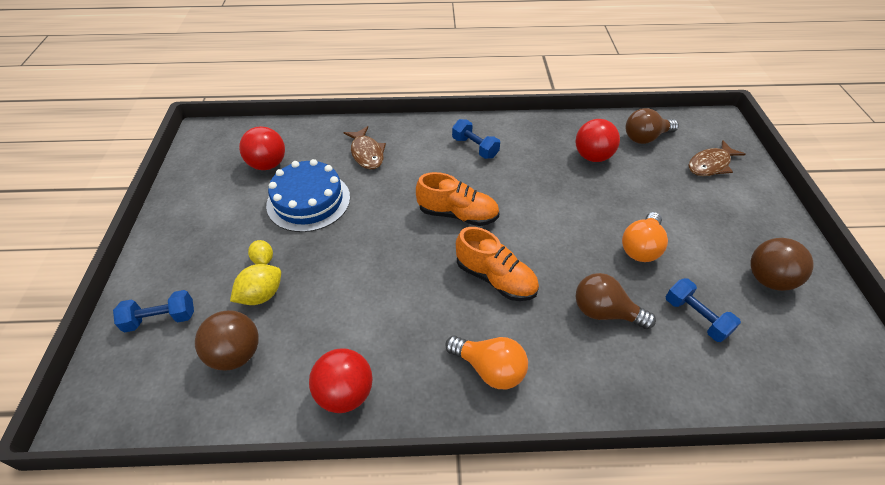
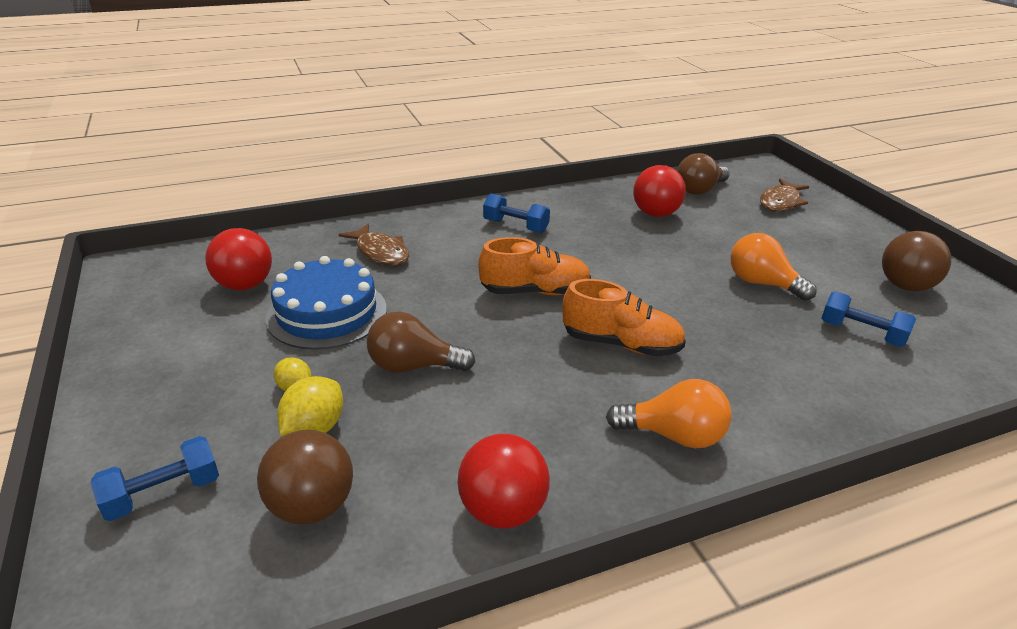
camera: 20 degrees left, 15 degrees down
brown light bulb [576,273,656,329] -> brown light bulb moved to [366,311,475,373]
orange light bulb [622,212,668,262] -> orange light bulb turned 120 degrees clockwise [730,233,817,301]

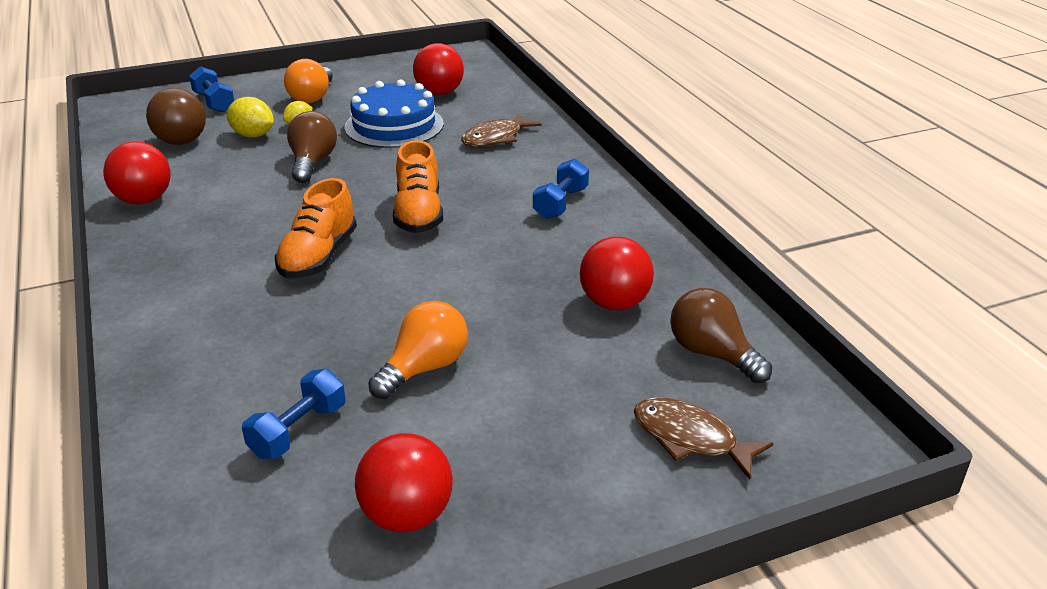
camera: 90 degrees right, 0 degrees up
orange light bulb [606,379,732,448] -> orange light bulb moved to [284,59,333,103]
brown ball [882,231,951,291] -> red ball [355,433,453,532]

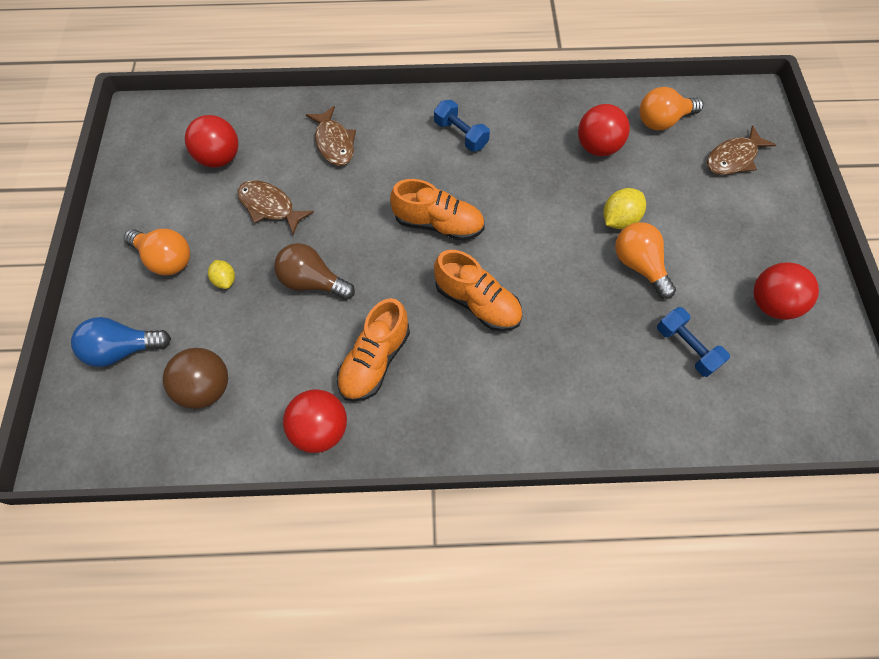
camera: 70 degrees left, 30 degrees up
blue dumbbell [189,66,235,113] -> blue light bulb [71,317,171,367]
yellow lemon [226,97,274,137] -> yellow lemon moved to [603,188,646,229]
blue cake [344,79,444,148] -> brown fish [237,180,314,235]
brown light bulb [670,288,772,383] -> orange light bulb [640,87,703,130]
none -> orange shoe [336,298,410,402]

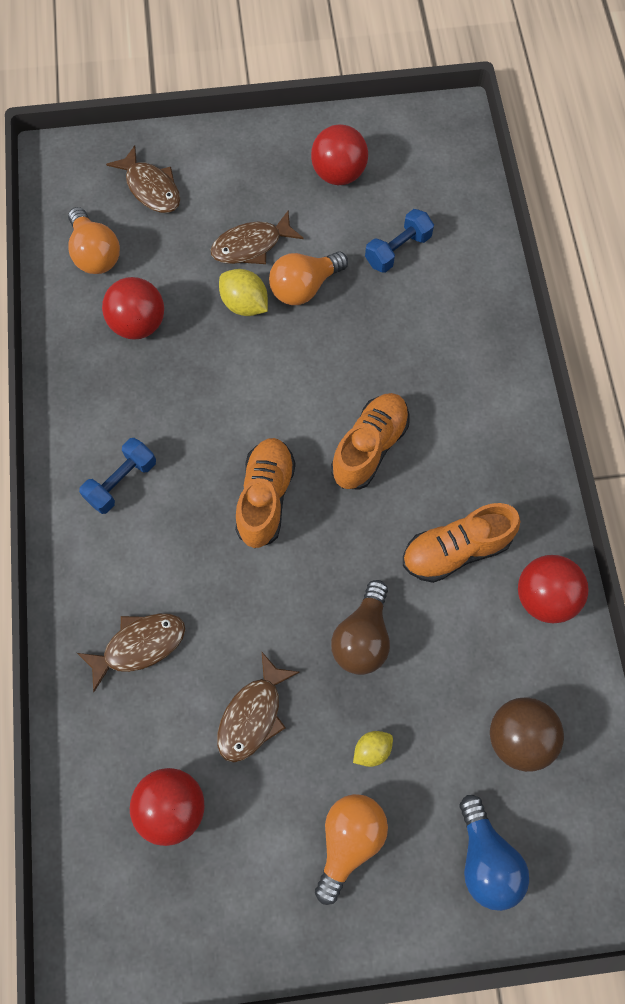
camera: 95 degrees left, 5 degrees up
orange shoe [336,298,410,402] -> orange shoe turned 135 degrees clockwise [403,503,520,583]
none -> brown fish [211,210,304,264]

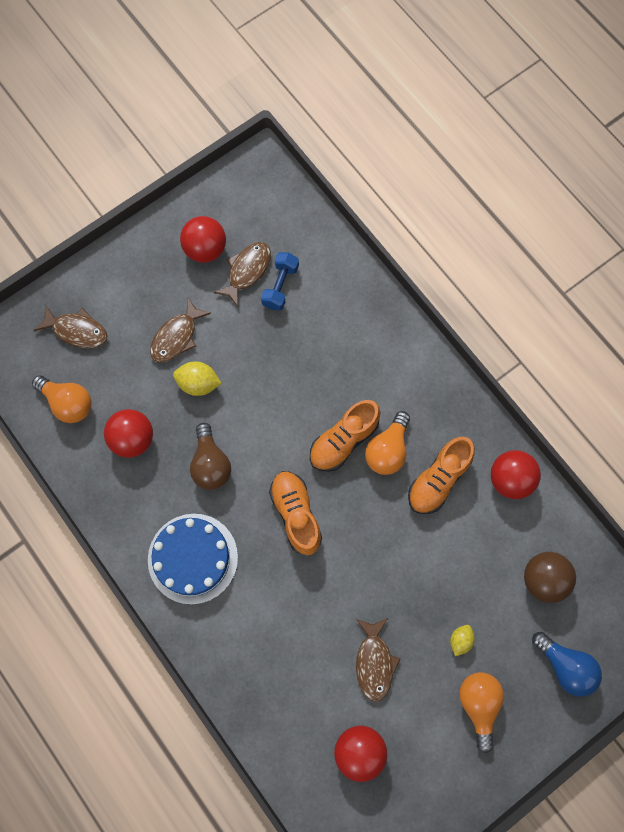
camera: 30 degrees left, 5 degrees up
brown fish [77,613,185,692] -> brown fish moved to [214,242,271,307]
blue dumbbell [79,438,156,514] -> blue cake [148,514,238,604]
orange light bulb [269,251,348,305] -> orange light bulb moved to [365,411,410,475]
orange shoe [331,393,410,490] -> orange shoe turned 135 degrees counterclockwise [310,400,381,472]
brown light bulb [331,580,390,675] -> brown light bulb moved to [190,423,231,490]

